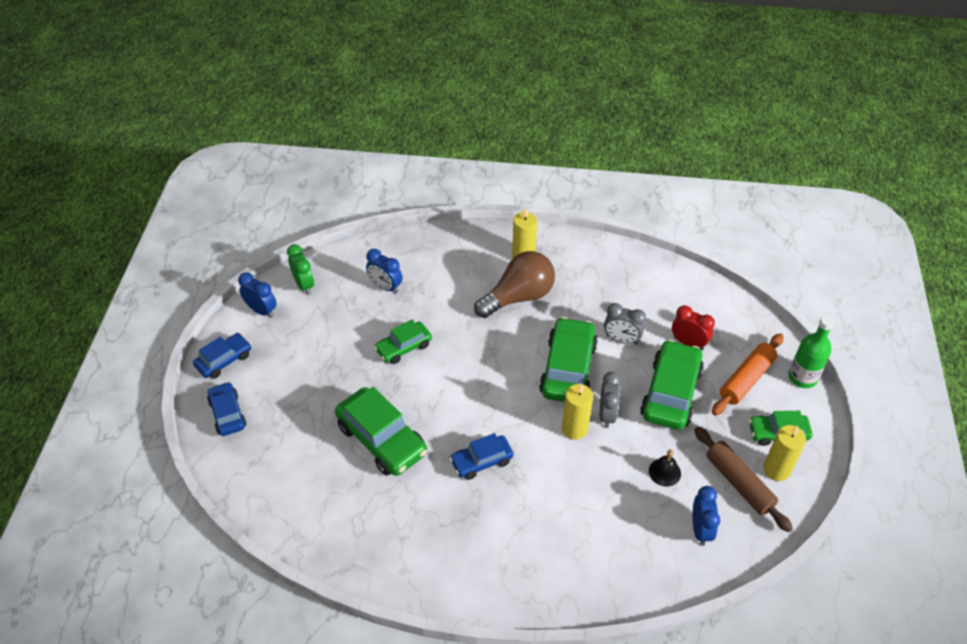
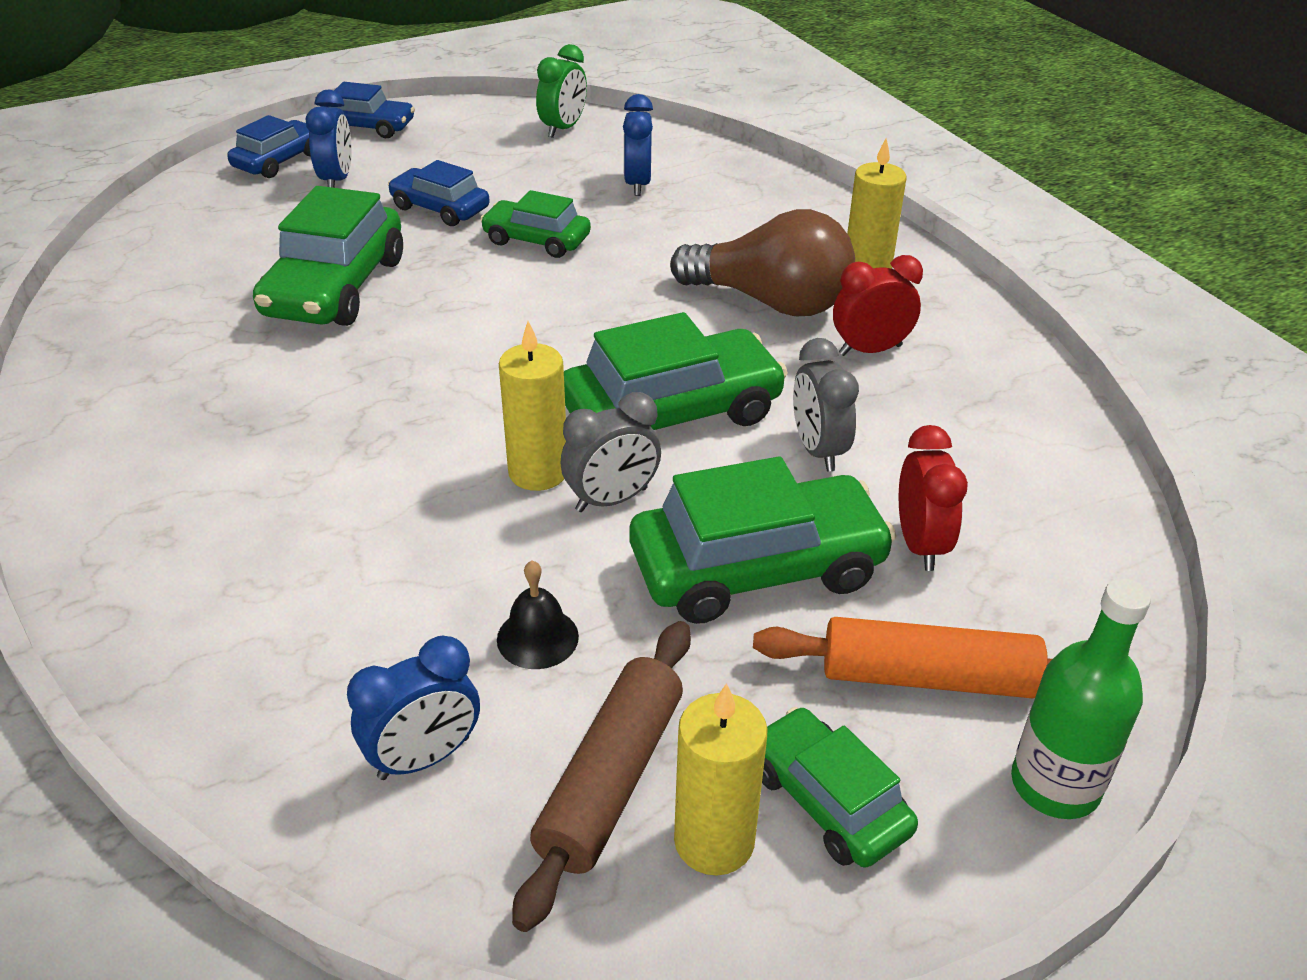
camera: 55 degrees right, 10 degrees down
blue clock [238,272,277,318] -> blue clock moved to [305,90,352,188]
blue car [449,433,514,480] -> blue car moved to [388,160,490,226]
none -> red clock [833,255,923,356]

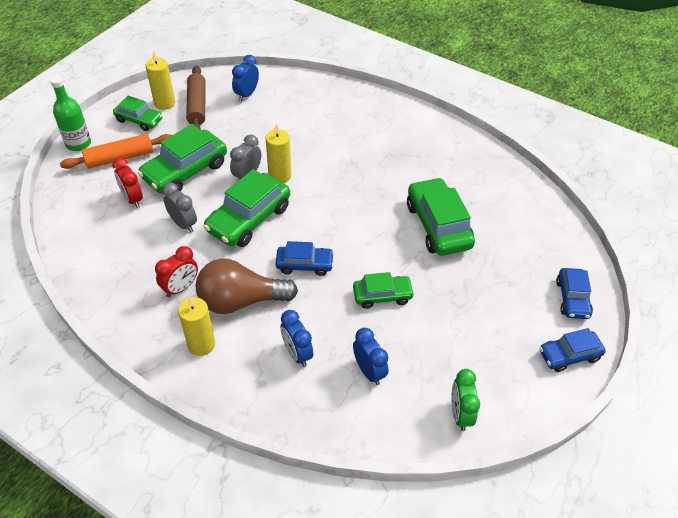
camera: 150 degrees right, 10 degrees up
blue clock [305,90,352,188] -> blue clock moved to [281,310,313,367]
blue car [388,160,490,226] -> blue car moved to [276,241,334,276]
black bell [497,561,579,669] -> none

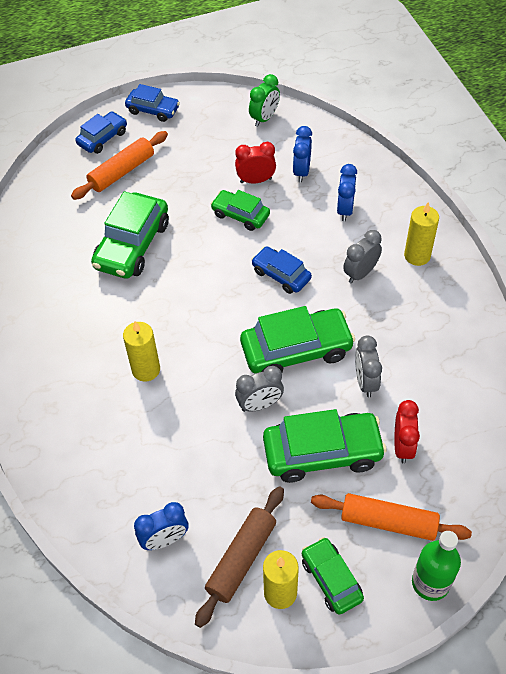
camera: 140 degrees left, 5 degrees up
red clock [155,246,198,297] -> red clock moved to [235,142,276,184]
brown light bulb [196,258,298,314] -> grey clock [343,230,382,283]
yellow candle [266,123,291,183] -> yellow candle moved to [123,321,160,382]
none -> orange rolling pin [71,131,168,200]

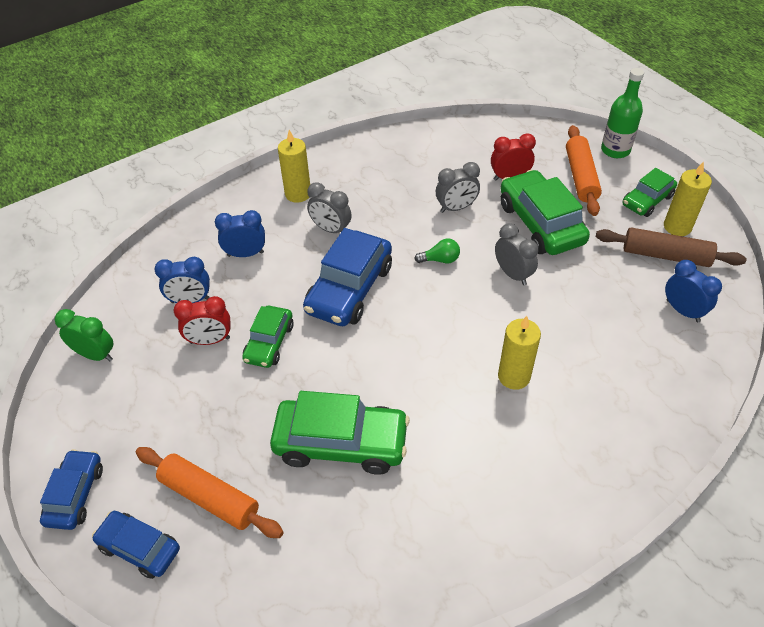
camera: 105 degrees left, 5 degrees down
red clock [235,142,276,184] -> red clock turned 75 degrees counterclockwise [174,296,231,345]
green car [240,306,355,374] -> green light bulb [415,238,460,263]
blue car [251,246,312,294] -> blue car [303,228,392,326], size x1.69

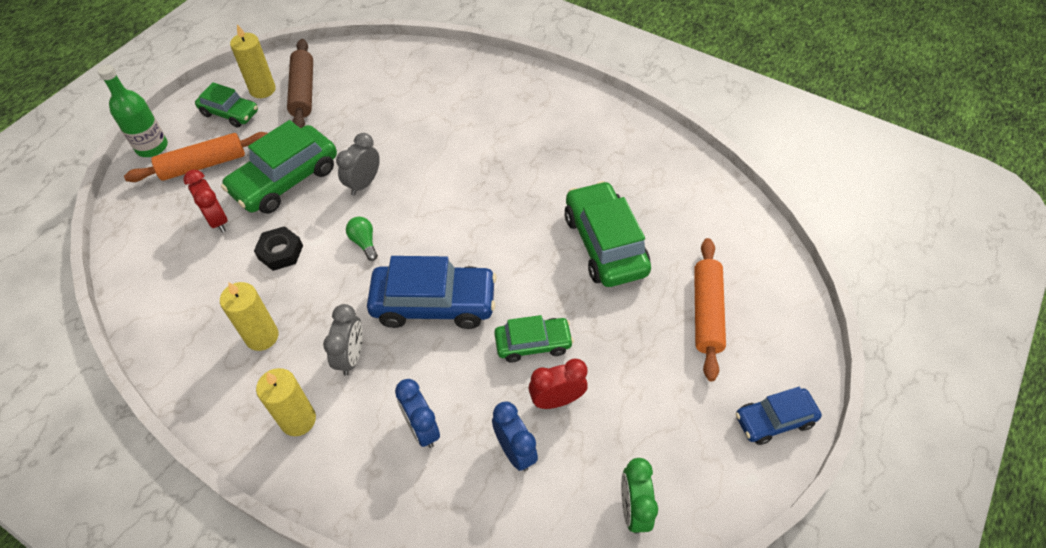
camera: 115 degrees left, 5 degrees up
blue car [92,511,180,579] -> none
red clock [174,296,231,345] -> red clock turned 75 degrees counterclockwise [529,359,588,409]
grey clock [436,162,480,213] -> black nut [254,226,303,271]
yellow candle [498,316,541,390] -> yellow candle moved to [220,282,279,351]
blue clock [665,260,722,322] -> none

